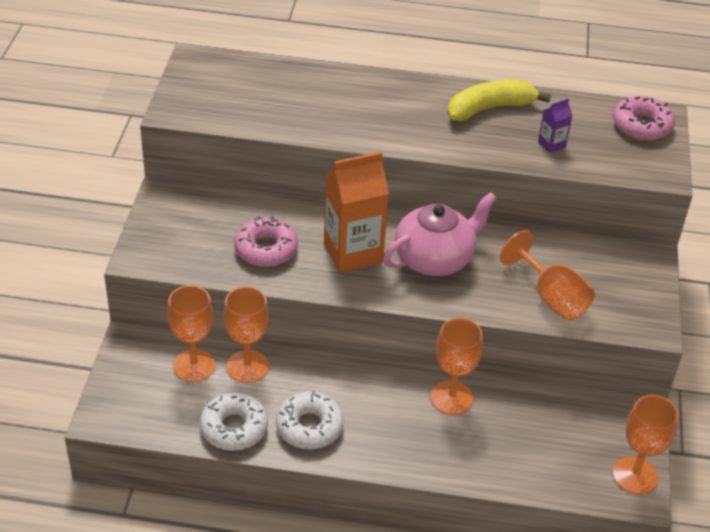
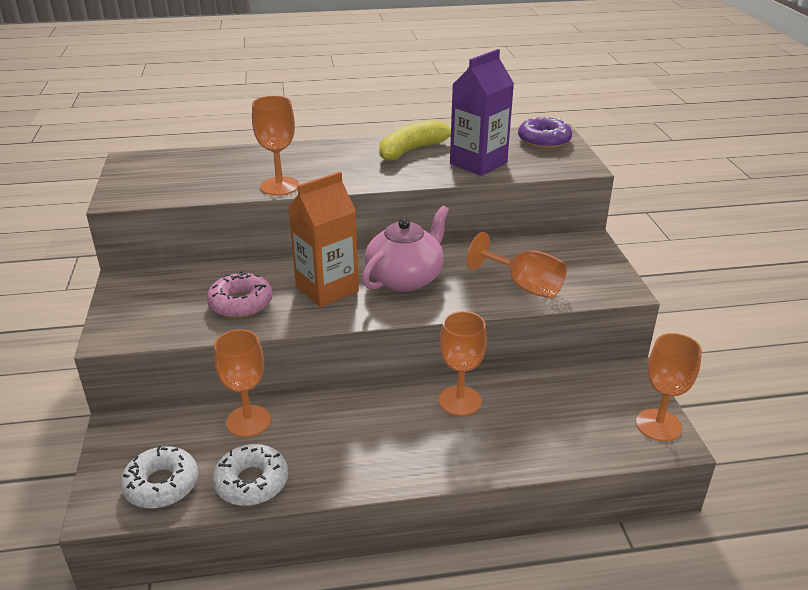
camera: 15 degrees left, 10 degrees down
orange goblet [167,285,215,382] -> orange goblet moved to [252,96,299,196]
white donut [276,391,344,449] -> white donut moved to [121,446,198,508]
purple carton [538,99,572,153] -> purple carton [450,49,514,176], size x2.25
pink donut [613,96,675,141] -> purple donut [518,117,572,149]

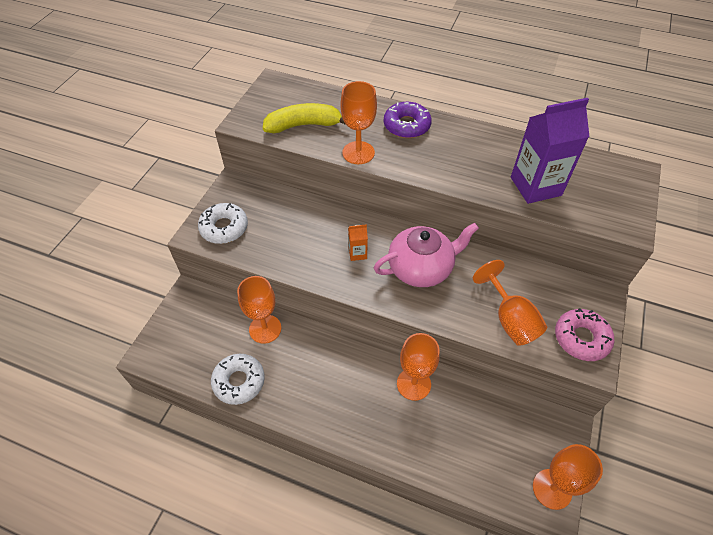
camera: 30 degrees right, 20 degrees up
white donut [121,446,198,508] -> white donut moved to [198,203,248,244]
pink donut [207,271,273,318] -> pink donut moved to [555,308,614,361]
orange carton [288,172,359,307] -> orange carton [348,224,368,261], size x0.44
yellow banana [379,120,451,161] -> yellow banana moved to [263,103,346,133]
purple donut [518,117,572,149] -> purple donut moved to [384,102,432,138]

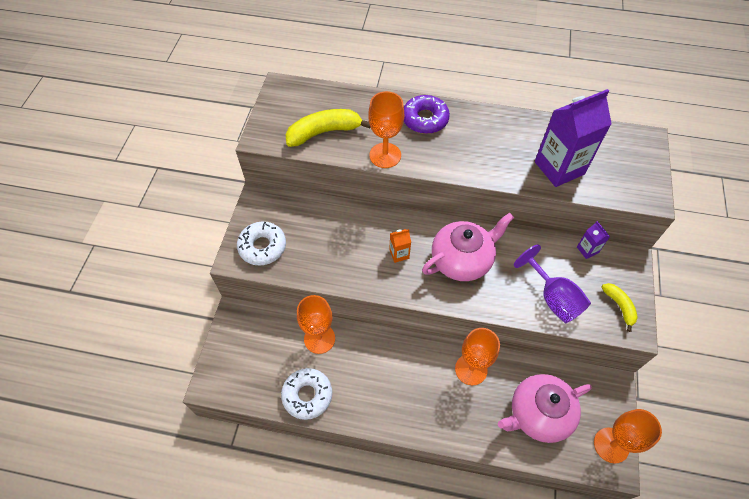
camera: 10 degrees left, 5 degrees up
orange goblet [473,260,547,346] -> purple goblet [514,244,591,323]
pink donut [555,308,614,361] -> yellow banana [601,283,638,332]
none -> pink teapot [498,374,592,443]
none -> purple carton [577,221,610,259]

